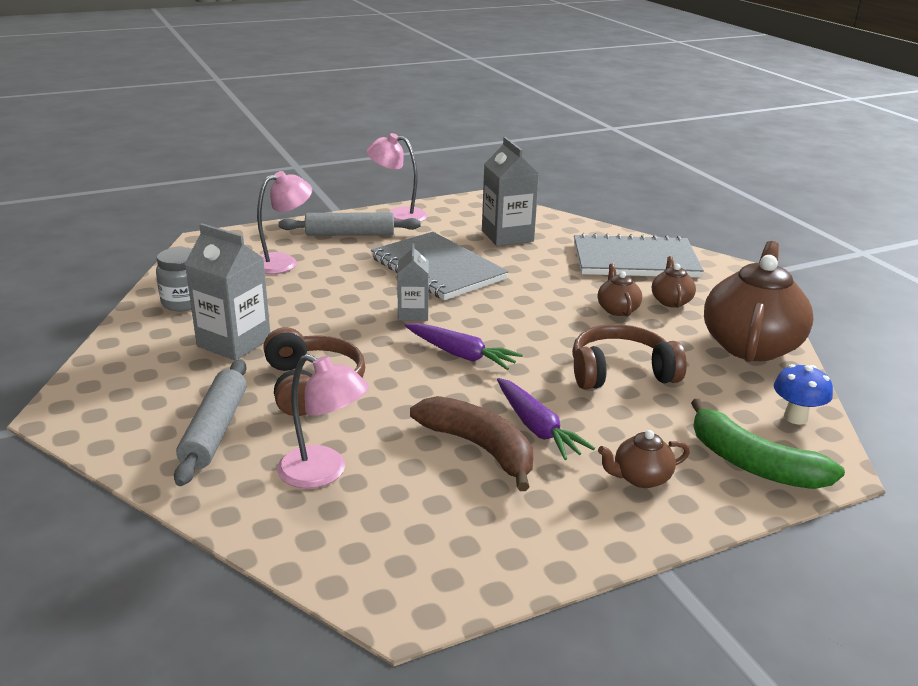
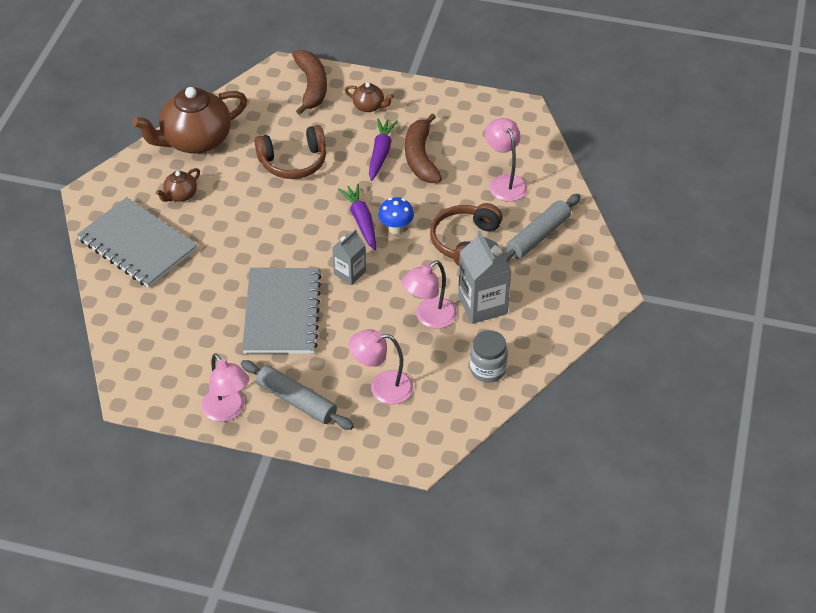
camera: 140 degrees left, 20 degrees up
grey carton [482,137,539,246] -> none
brown headphones [572,324,687,390] -> brown headphones turned 45 degrees counterclockwise [255,125,326,179]
brown teapot [597,264,642,316] -> none
green banana [691,399,845,489] -> brown banana [292,50,327,115]
blue mushroom [774,364,833,425] -> blue mushroom moved to [378,197,414,234]
none -> pink lamp [401,260,457,329]

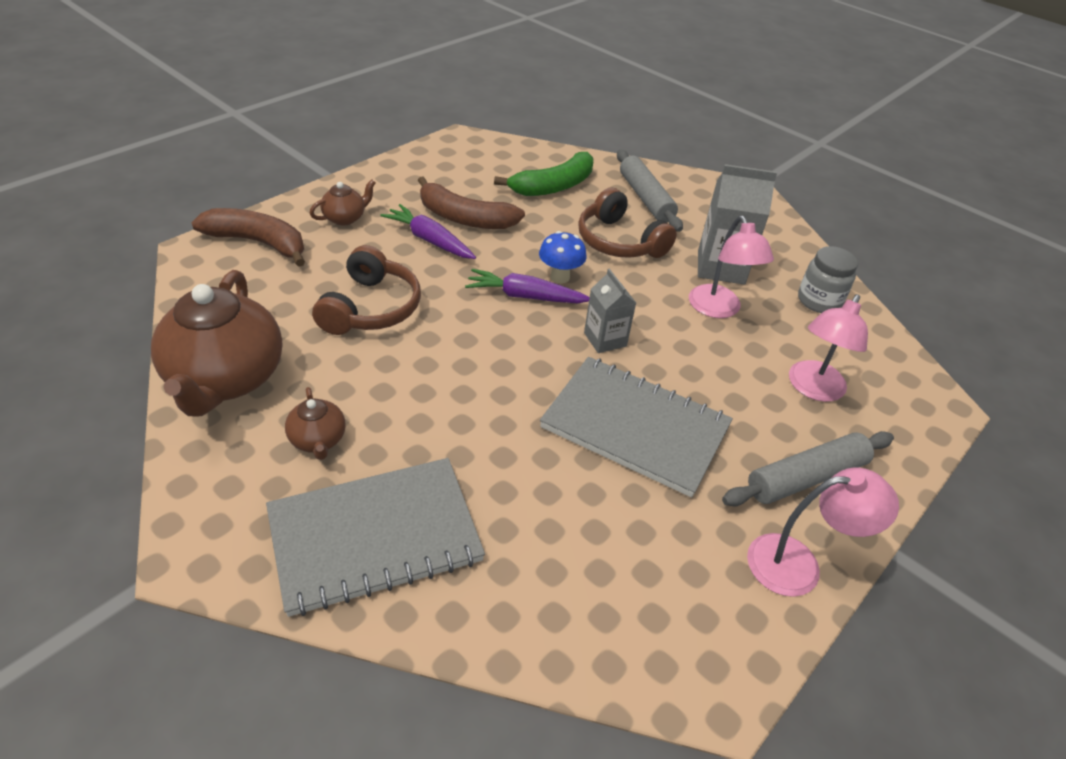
camera: 65 degrees left, 5 degrees down
pink lamp [485,118,527,202] -> green banana [494,152,593,196]

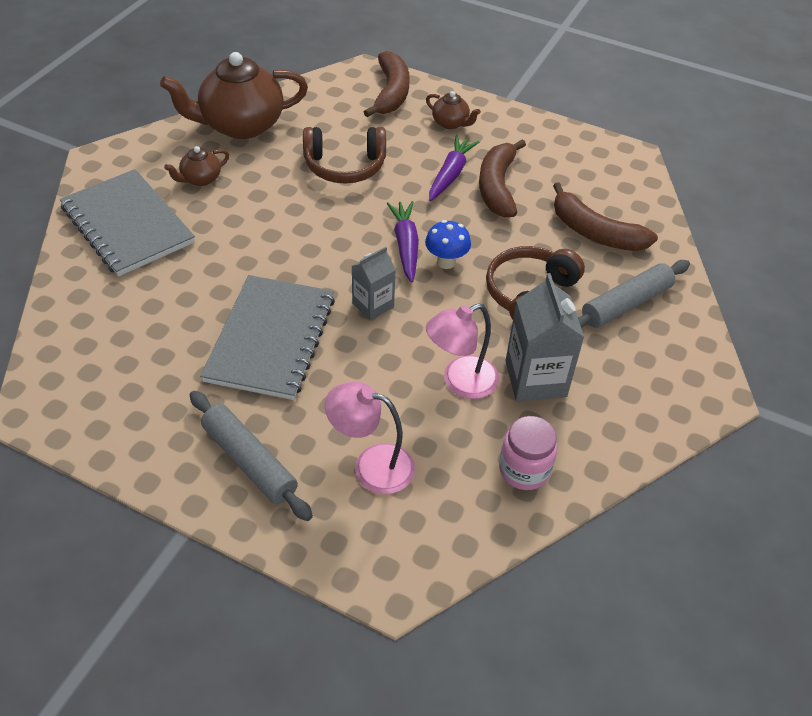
camera: 75 degrees right, 5 degrees up
green banana [494,152,593,196] -> brown banana [553,182,658,251]
pink lamp [747,468,899,597] -> none
grey jar [798,246,858,313] -> pink jar [499,416,557,490]

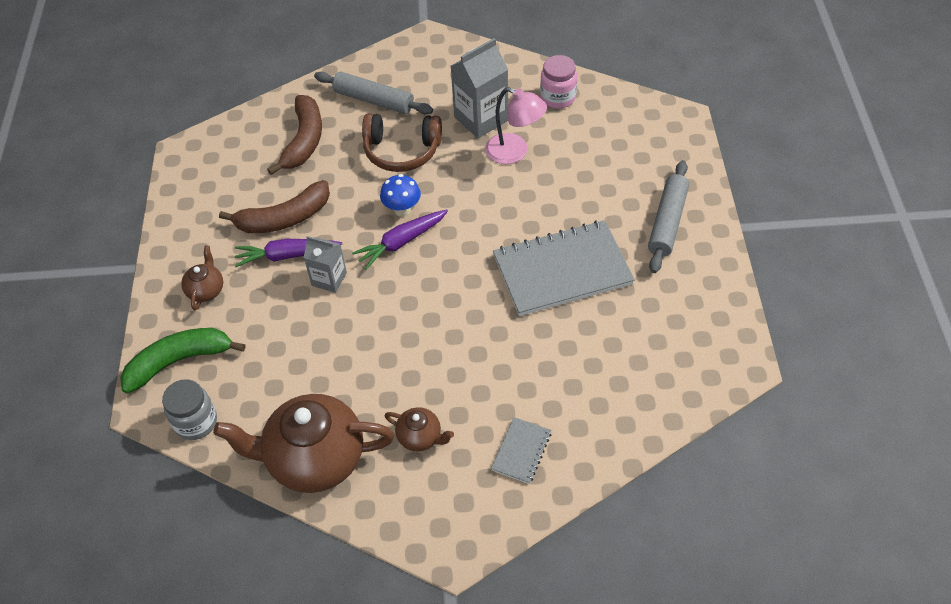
camera: 115 degrees left, 5 degrees up
grey notebook [60,169,195,276] -> grey notebook [491,417,551,484], size x0.46
brown teapot [160,52,308,139] -> brown teapot turned 135 degrees clockwise [213,394,394,493]
brown headphones [303,127,386,184] -> none
pink lamp [325,382,415,494] -> none
grey carton [352,247,396,320] -> grey carton moved to [304,236,347,293]
brown banana [364,51,410,117] -> green banana [120,328,245,393]
none -> grey jar [162,379,217,440]

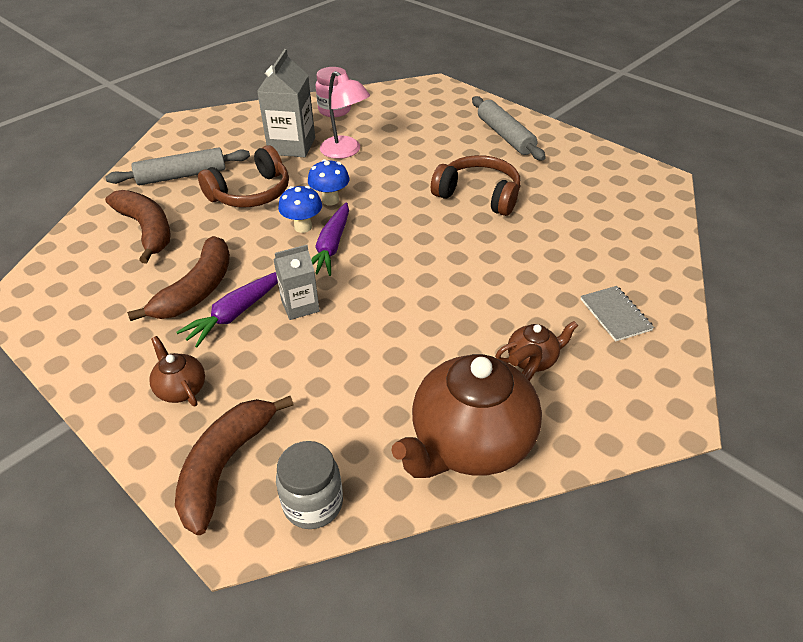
camera: 45 degrees left, 10 degrees down
green banana [120,328,245,393] -> brown banana [175,396,294,535]
pink lamp [485,87,547,164] -> pink lamp turned 60 degrees clockwise [320,71,370,159]
grey notebook [493,220,635,316] -> brown headphones [431,155,521,216]
none -> blue mushroom [308,159,350,205]

